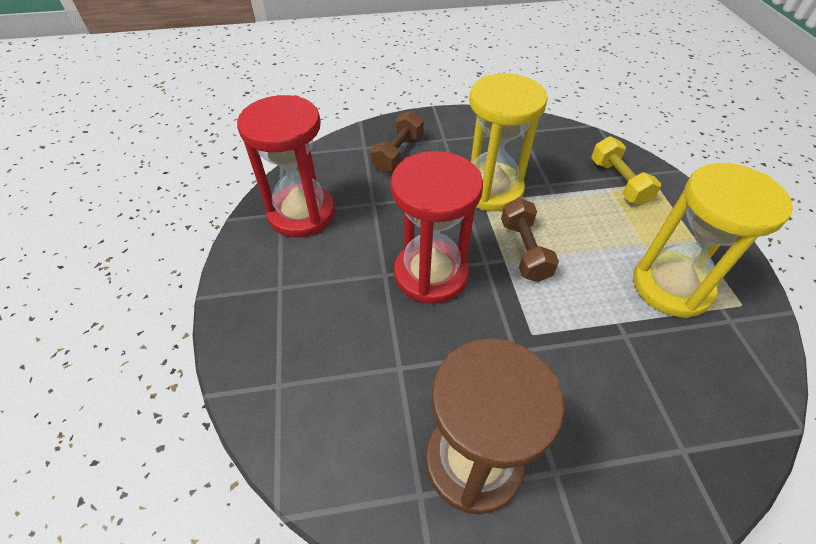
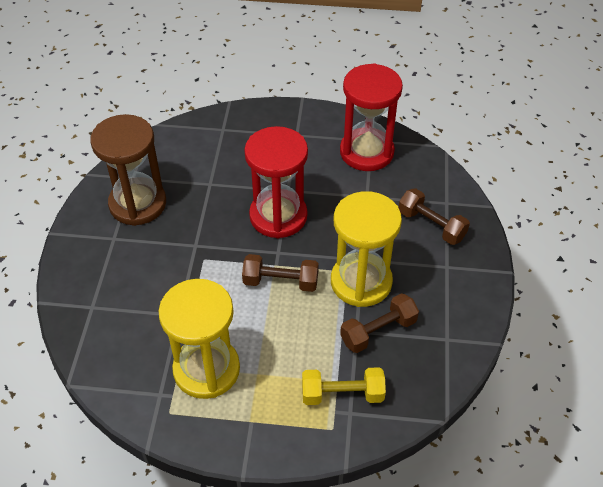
camera: 105 degrees right, 0 degrees up
none -> brown dumbbell [340,293,419,353]

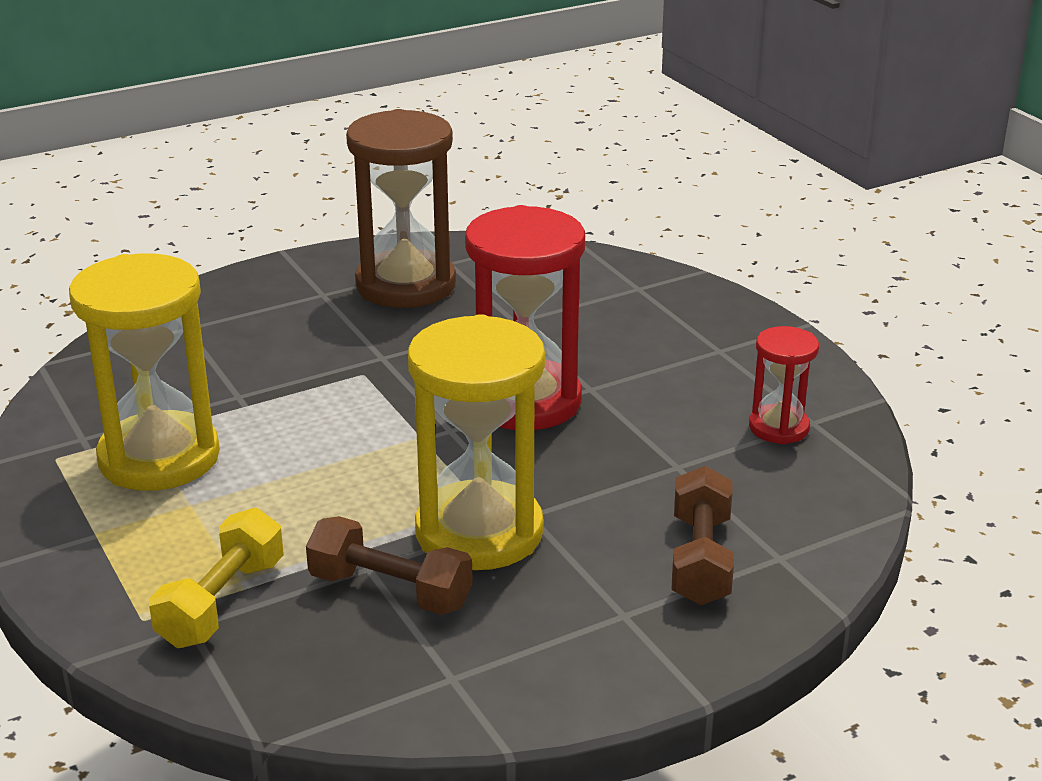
camera: 55 degrees right, 20 degrees down
brown dumbbell [242,254,319,292] -> none
yellow dumbbell [302,367,386,405] -> yellow dumbbell turned 60 degrees clockwise [149,508,284,648]
red hourglass [340,63,403,171] -> red hourglass [749,326,819,444], size x0.52

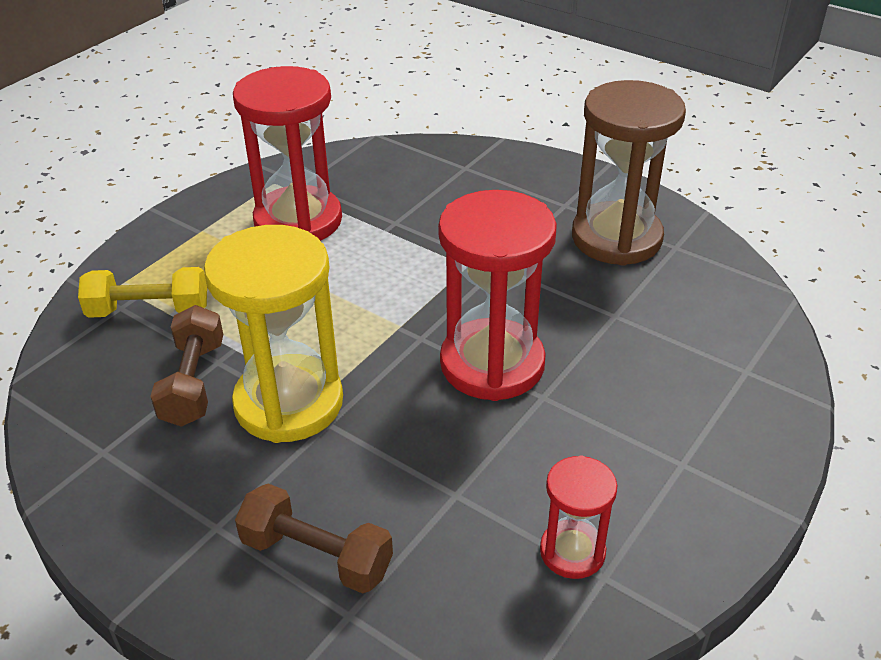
camera: 65 degrees right, 10 degrees up
yellow hourglass [69,254,220,491] -> red hourglass [233,66,342,241]
brown dumbbell [672,466,734,605] -> brown dumbbell turned 45 degrees clockwise [235,484,393,594]

